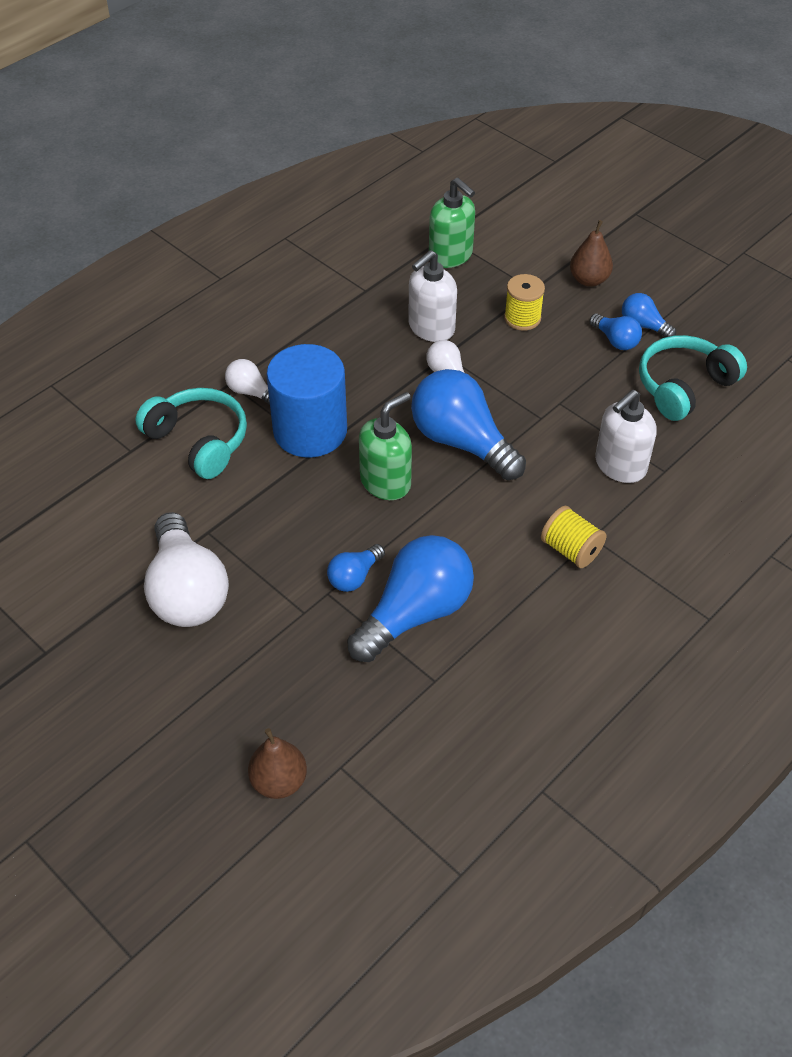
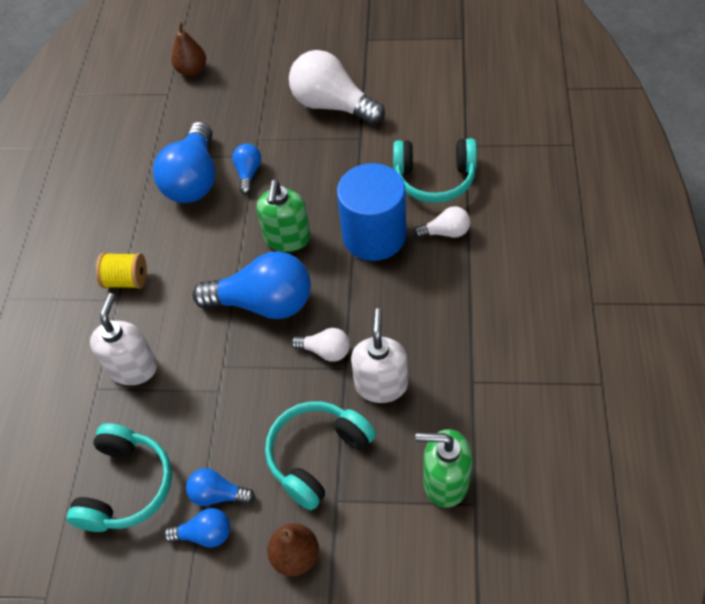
camera: 145 degrees right, 5 degrees up
yellow spool [504,274,545,331] -> turquoise headphones [265,401,376,510]

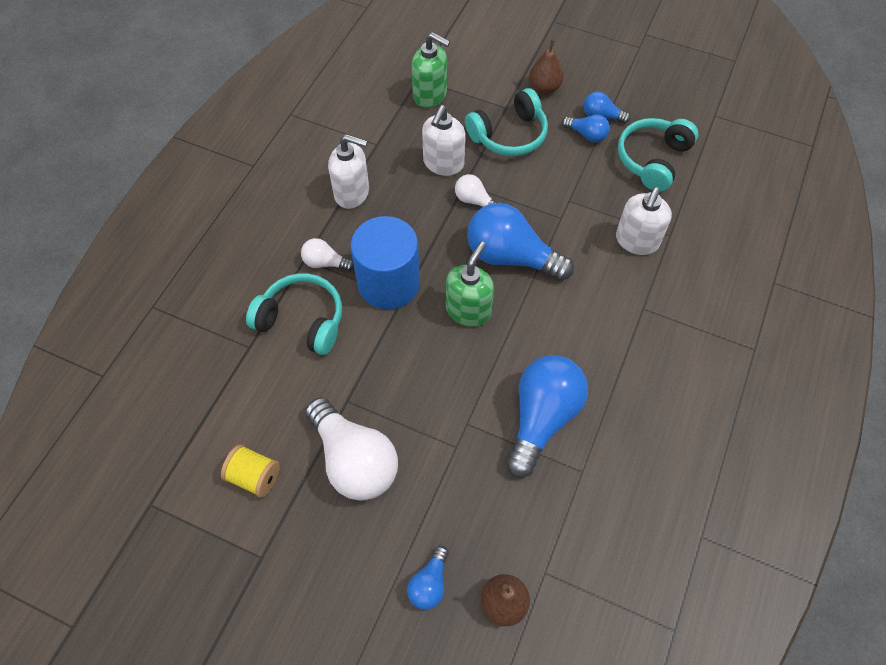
camera: 165 degrees left, 5 degrees up
yellow spool [96,253,147,289] -> yellow spool moved to [221,444,280,498]
blue light bulb [232,143,261,194] -> blue light bulb moved to [407,546,449,610]
none -> white soap dispenser [328,134,369,209]

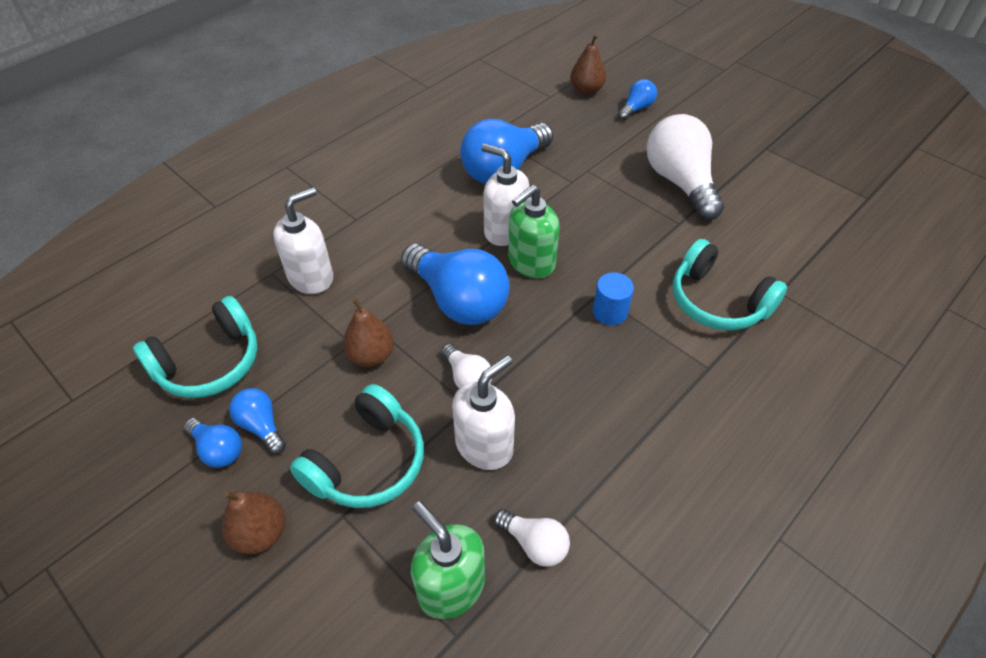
camera: 160 degrees left, 10 degrees down
yellow spool [221,444,280,498] -> none
white light bulb [301,238,354,271] -> white light bulb moved to [494,509,570,567]
white soap dispenser [328,134,369,209] -> white soap dispenser moved to [481,143,529,246]
blue cylinder [351,216,420,309] -> blue cylinder [593,272,634,325], size x0.47
turquoise headphones [465,88,548,156] -> turquoise headphones turned 135 degrees clockwise [290,384,424,508]
none -> brown pear [343,298,394,367]

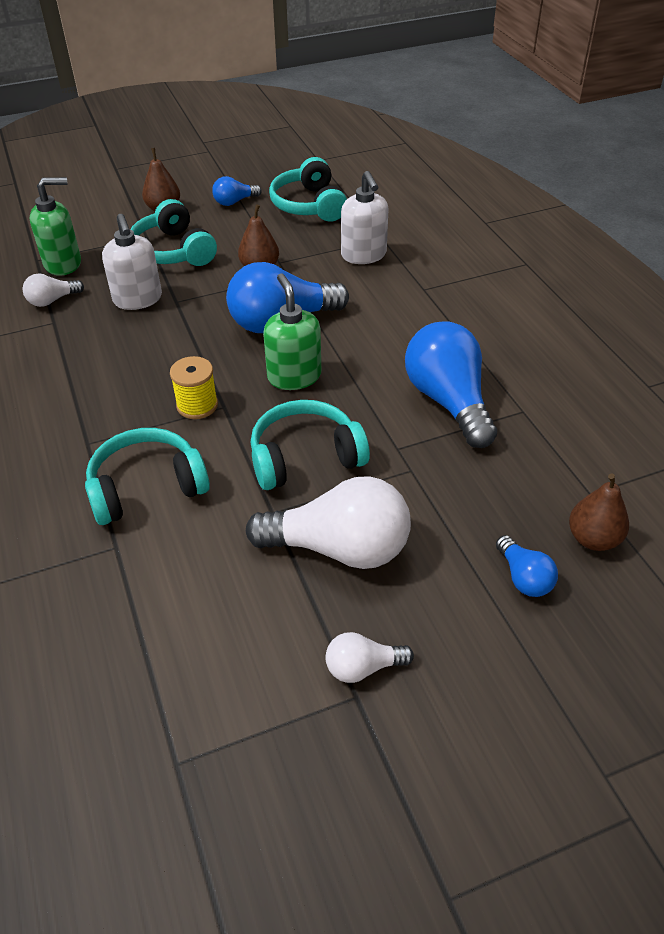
camera: 115 degrees right, 5 degrees down
blue light bulb [229,388,286,454] -> none
white light bulb [441,343,492,389] -> white light bulb moved to [325,632,414,683]
white soap dispenser [481,143,529,246] -> none
blue cylinder [593,272,634,325] -> yellow spool [170,356,218,419]
none -> turquoise headphones [251,400,370,490]

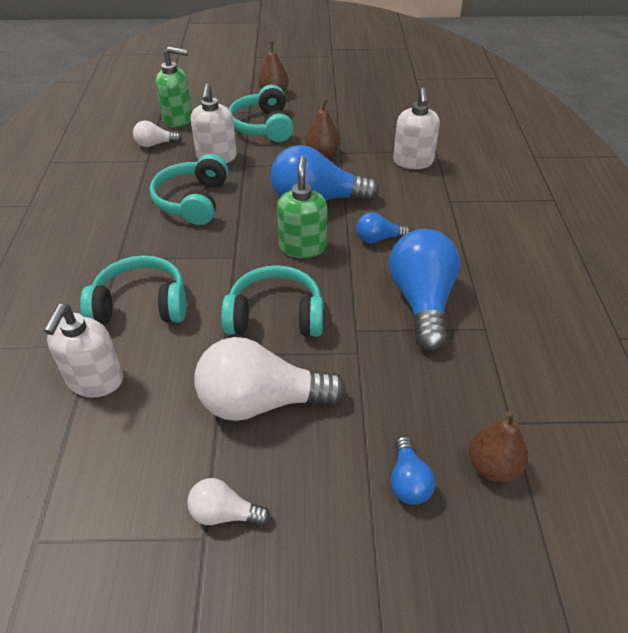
camera: 20 degrees right, 0 degrees up
yellow spool [170,356,218,419] -> none
blue light bulb [212,176,262,206] -> blue light bulb moved to [356,212,411,243]
white light bulb [246,476,411,569] -> white light bulb turned 150 degrees clockwise [194,337,346,421]
turquoise headphones [269,157,347,222] -> turquoise headphones moved to [149,154,228,225]
none -> white soap dispenser [44,304,123,397]

